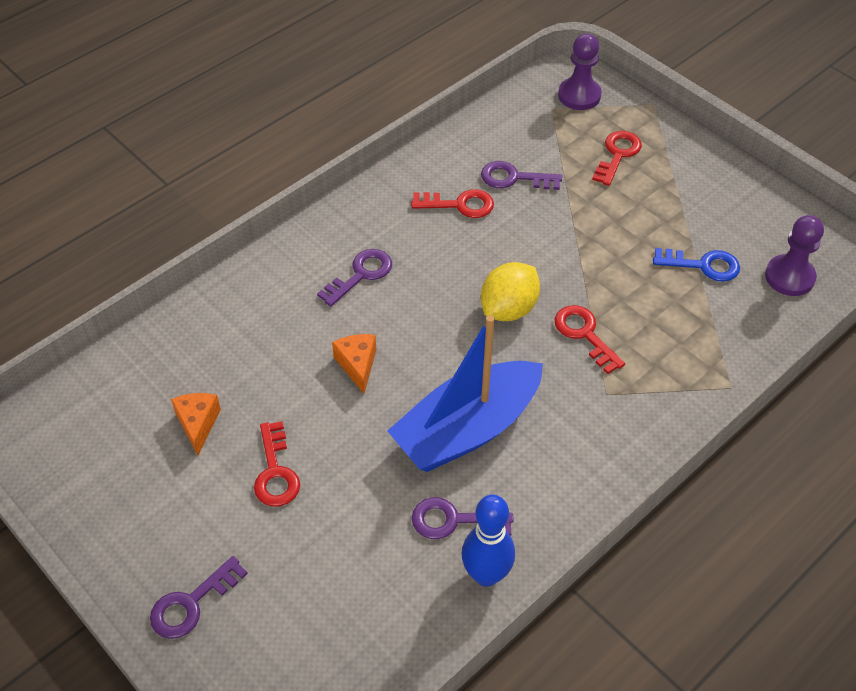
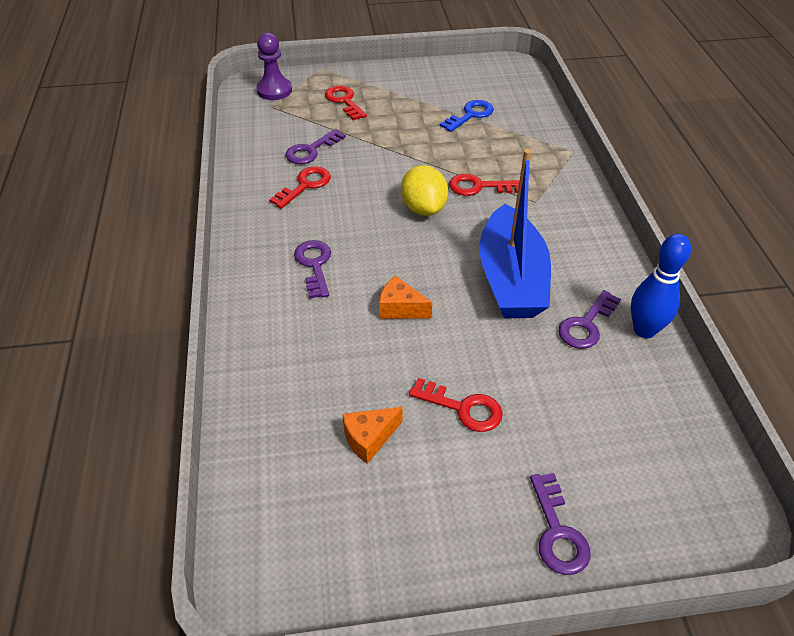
camera: 55 degrees left, 5 degrees down
orange cheese [171,393,221,456] -> orange cheese turned 60 degrees counterclockwise [343,407,403,464]
purple pawn [765,215,824,296] -> none

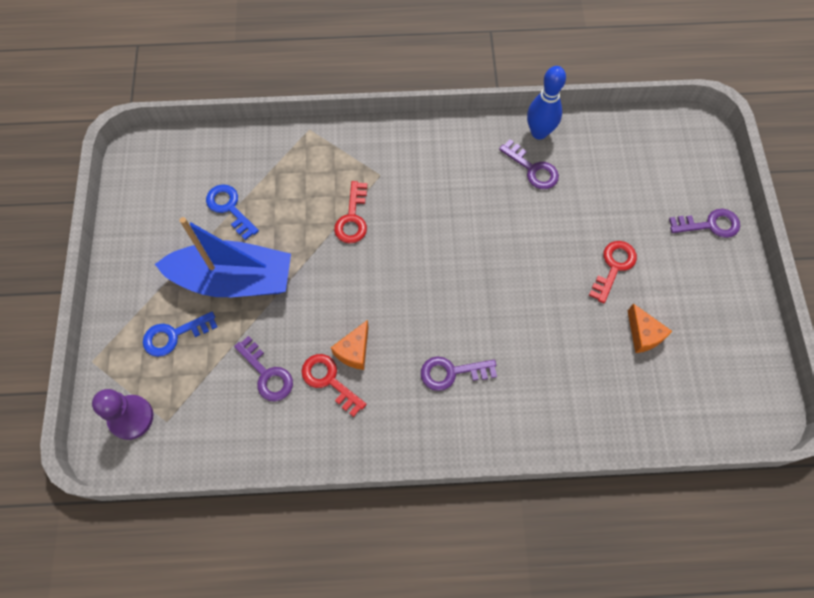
camera: 85 degrees left, 20 degrees up
red key [325,86,367,121] -> blue key [143,312,217,357]
orange cheese [379,275,432,319] -> orange cheese moved to [331,320,369,370]
yellow lemon [401,165,448,216] -> none
blue boat [479,149,551,318] -> blue boat moved to [155,217,291,297]

